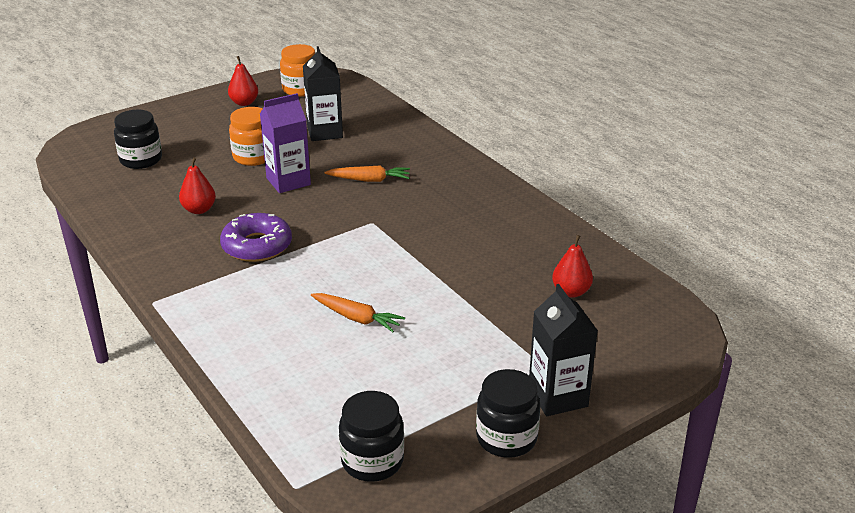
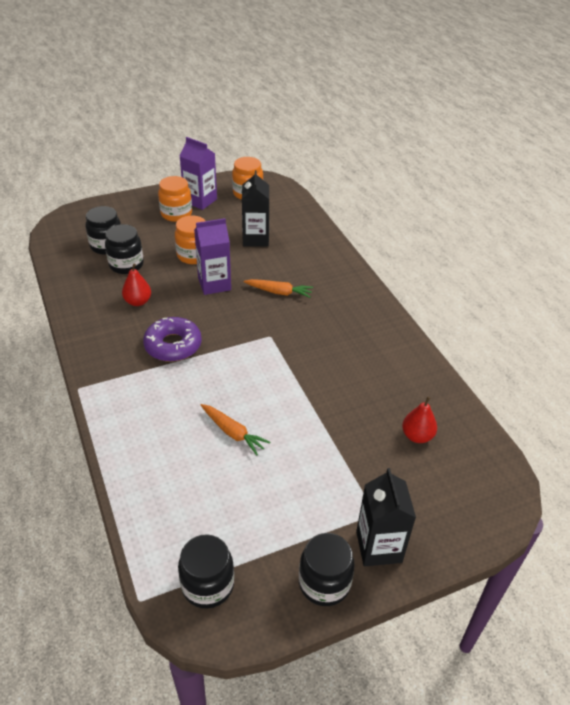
camera: 10 degrees right, 10 degrees up
red pear [228,56,258,106] -> purple carton [180,137,217,210]
none -> black jar [105,224,144,274]
none -> orange jar [158,176,192,222]

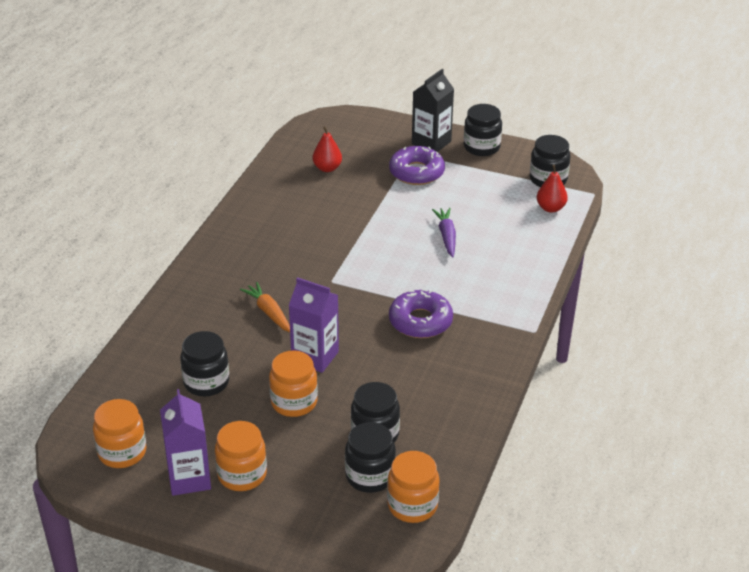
camera: 135 degrees left, 5 degrees down
red pear [122,263,151,306] -> red pear moved to [537,165,568,213]
orange carrot [201,404,270,455] -> purple carrot [432,208,456,257]
black carton [242,170,269,247] -> black jar [180,331,229,396]
none -> orange jar [387,451,440,523]
none -> purple donut [389,146,445,185]

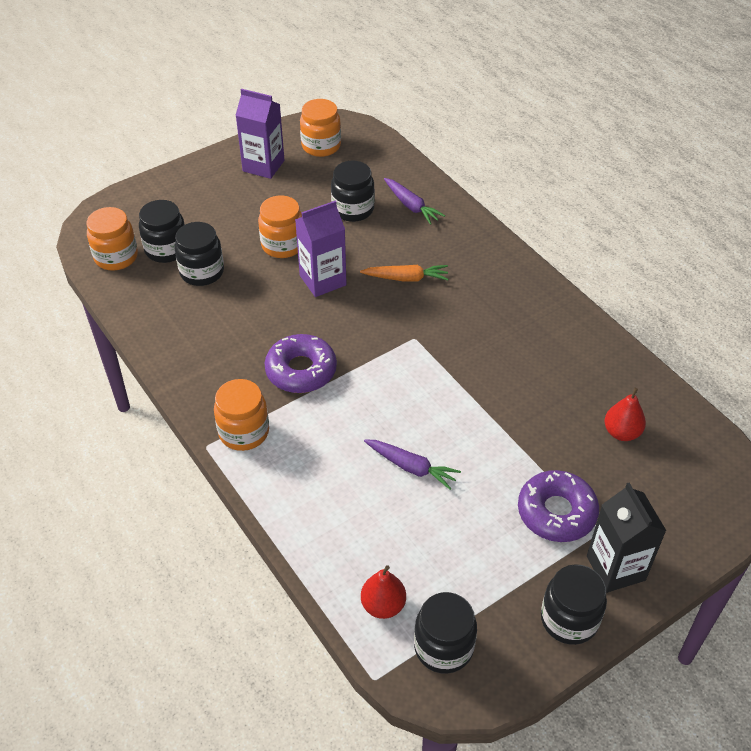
camera: 125 degrees right, 10 degrees up
orange jar [215,421,267,491] -> orange jar moved to [214,379,269,451]
none -> purple carrot [384,178,445,225]

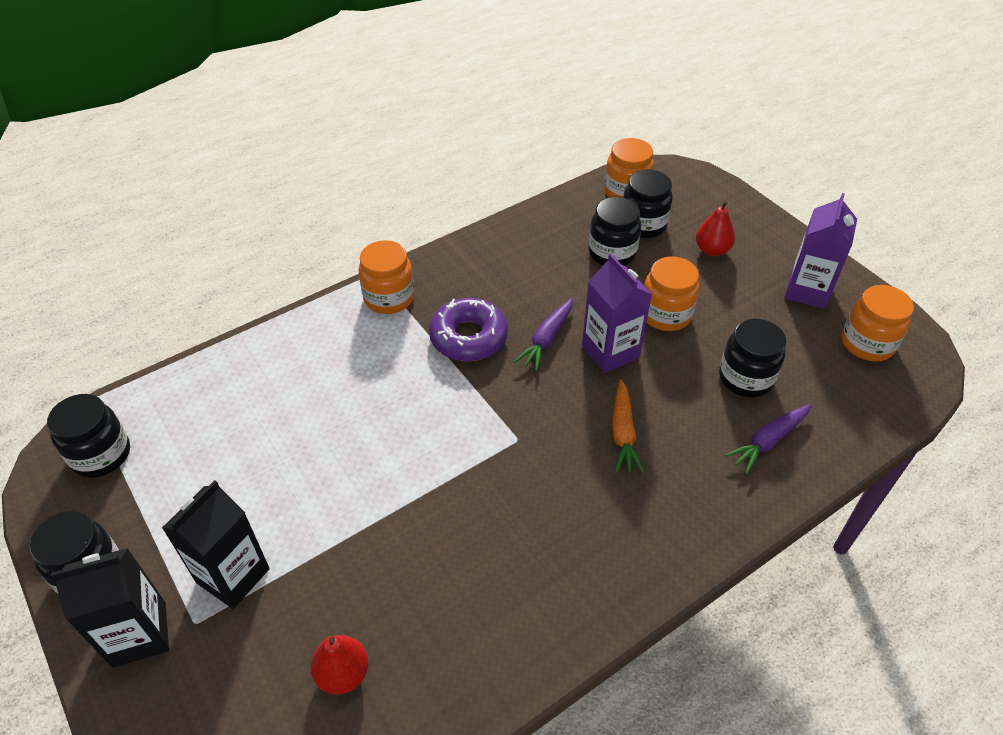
camera: 90 degrees right, 0 degrees up
red pear [361,565,406,619] -> red pear moved to [696,201,735,256]
purple carrot [364,439,461,490] -> purple carrot moved to [514,298,573,371]
purple donut [518,470,599,542] -> black carton [162,480,270,609]

